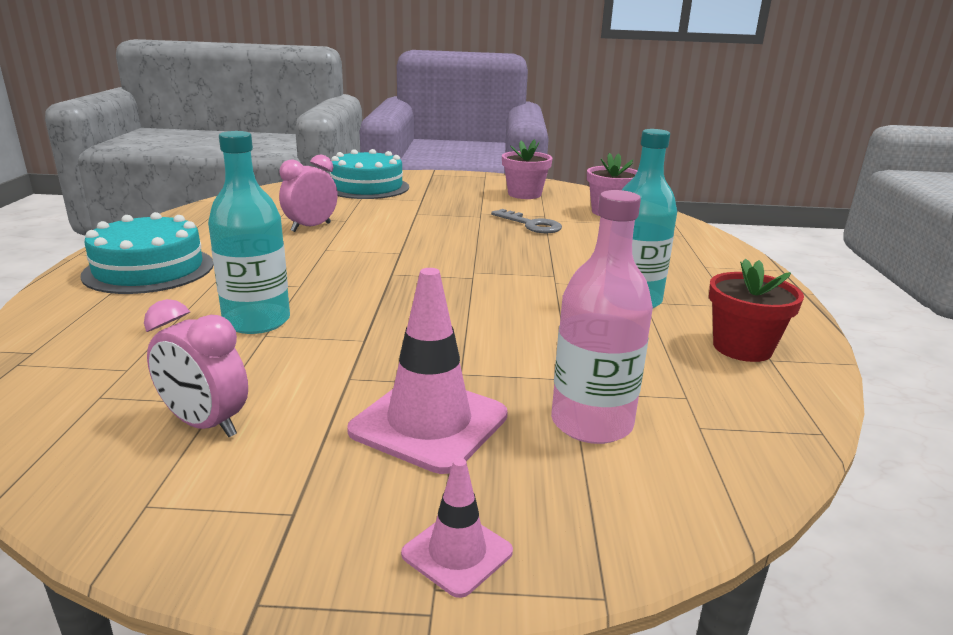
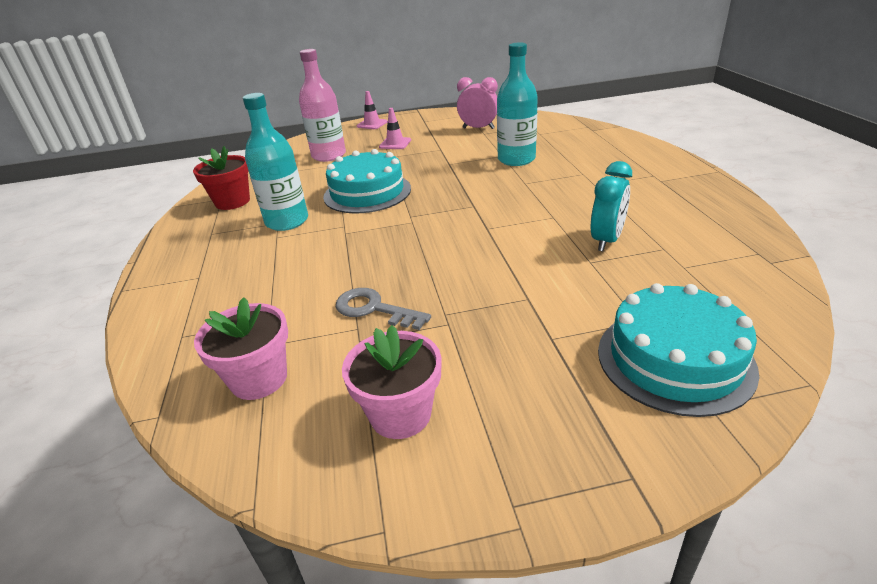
camera: 170 degrees right, 10 degrees up
turquoise cake [80,212,213,294] -> turquoise cake moved to [323,149,411,213]
pink clock [279,155,338,232] -> turquoise clock [591,161,632,251]
pink traffic cone [347,268,508,474] -> pink traffic cone [379,108,411,149], size x0.53

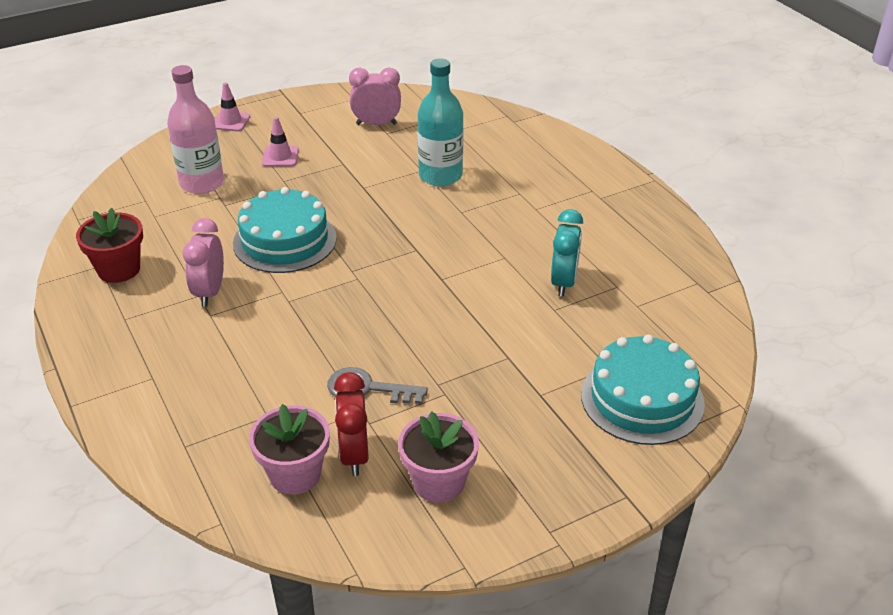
camera: 20 degrees left, 5 degrees up
turquoise bottle [243,93,308,231] -> pink clock [183,218,224,307]
none -> red clock [334,372,369,476]

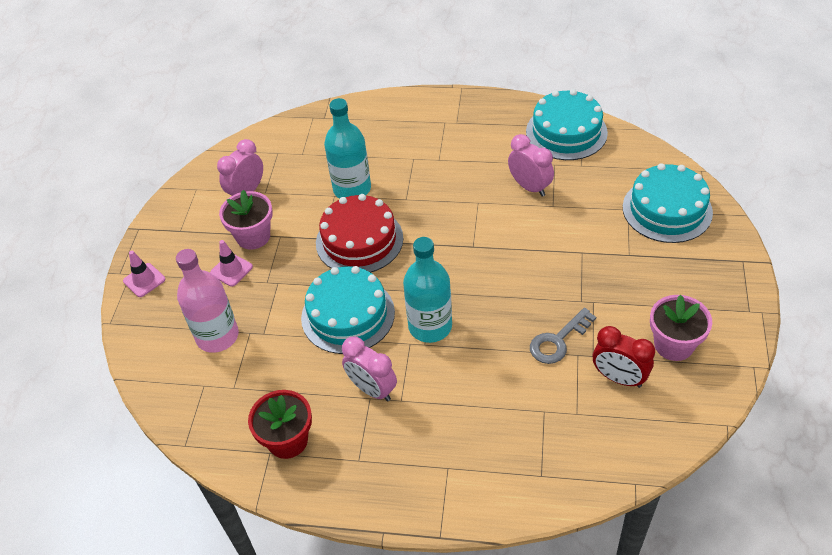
camera: 50 degrees left, 10 degrees up
pink flower pot [249,404,330,495] -> pink flower pot moved to [219,190,273,250]
turquoise clock [551,209,583,297] -> pink clock [508,134,554,197]
none -> red cake [316,194,403,272]
none -> turquoise bottle [403,237,452,343]
none -> turquoise cake [526,89,608,160]

